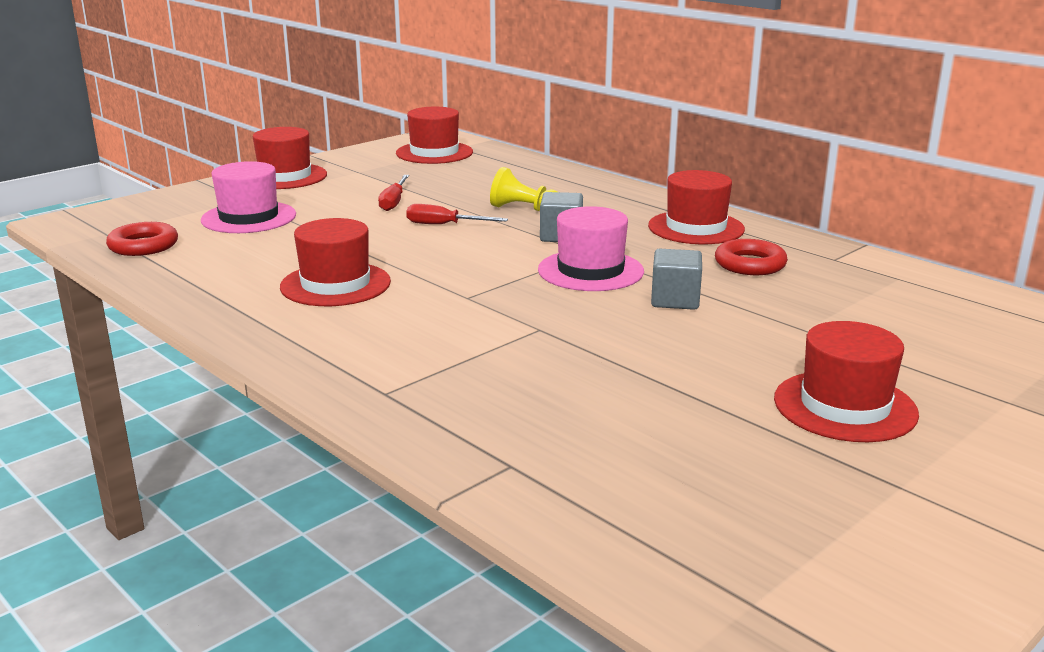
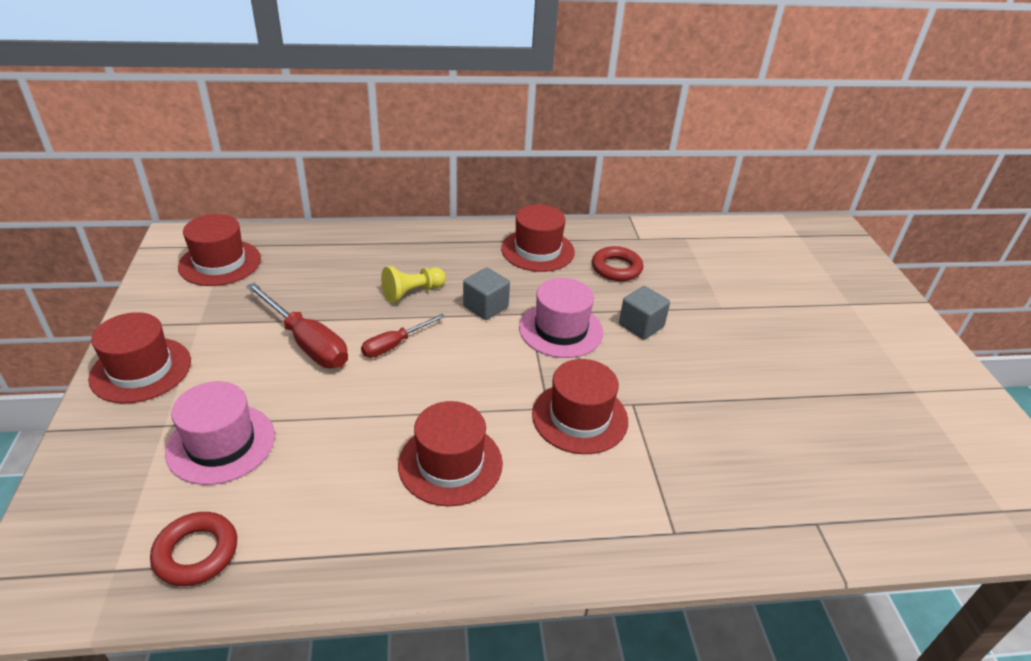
camera: 55 degrees left, 15 degrees up
red screwdriver [378,175,409,211] -> red screwdriver [246,283,348,368], size x1.68
red hat [774,321,919,442] -> red hat moved to [532,359,628,454]

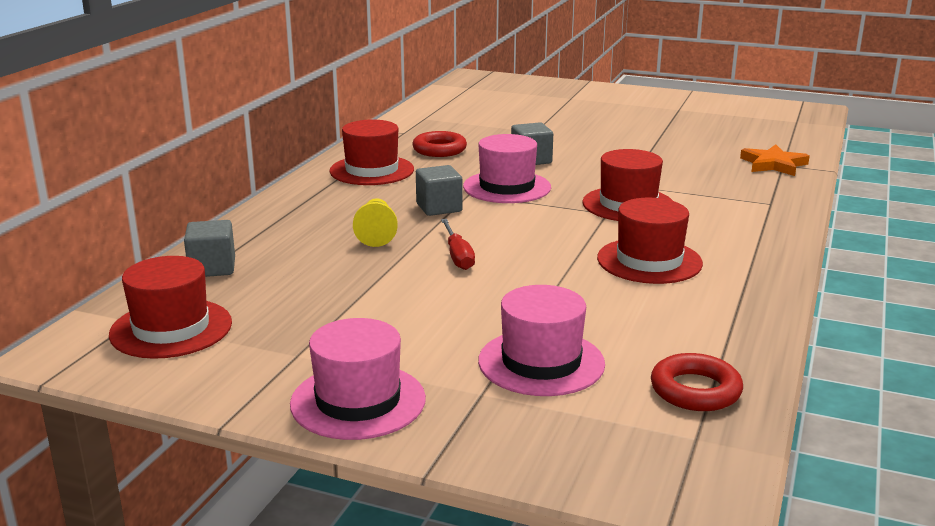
camera: 60 degrees left, 15 degrees down
red hat [88,312,191,403] -> pink hat [290,318,426,440]
red screwdriver [246,283,348,368] -> none
none -> grey cube [184,220,235,277]
none -> orange star [740,145,810,176]

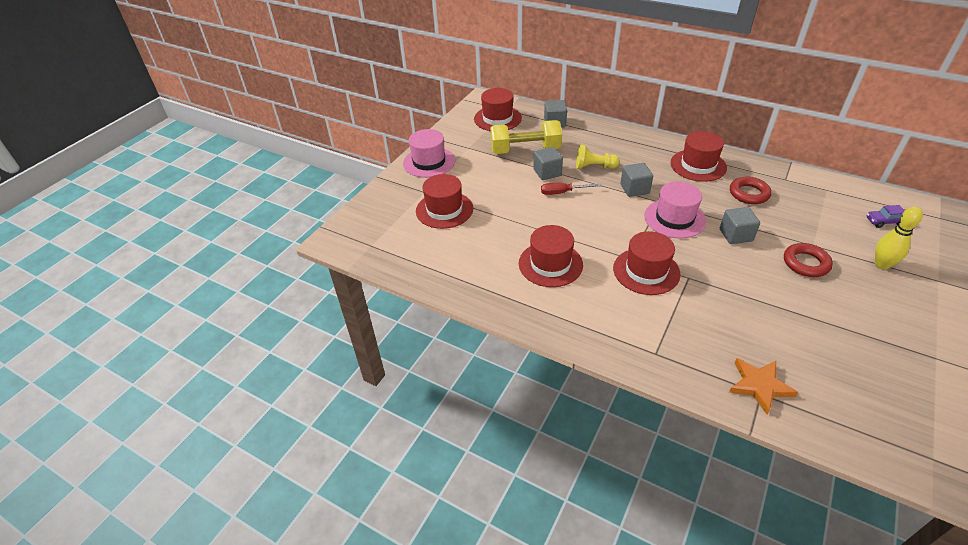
camera: 100 degrees right, 20 degrees up
pink hat [478,285,605,396] -> red hat [416,174,473,229]
red ring [651,353,743,411] -> red ring moved to [784,243,833,277]
none -> yellow dumbbell [490,120,562,154]
none -> grey cube [533,147,563,180]
none -> purple car [867,205,905,228]
none -> yellow bowling pin [875,207,923,270]

